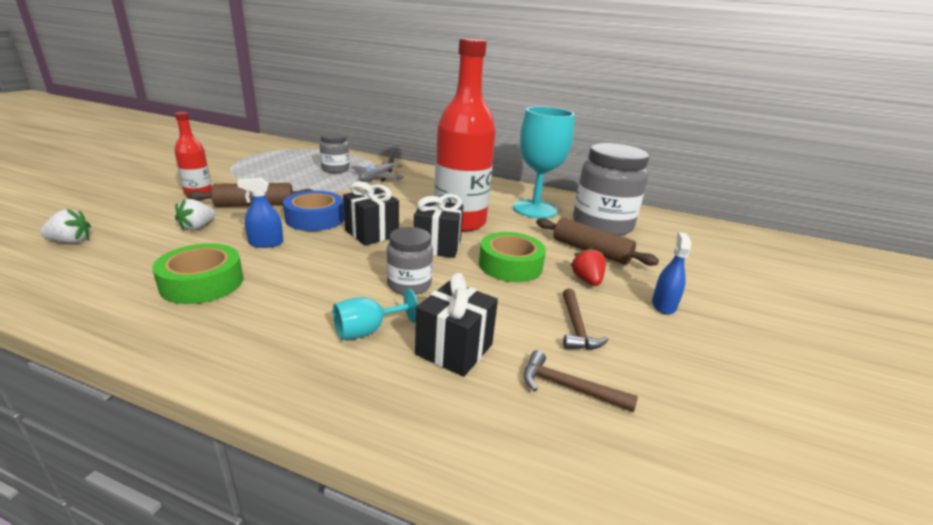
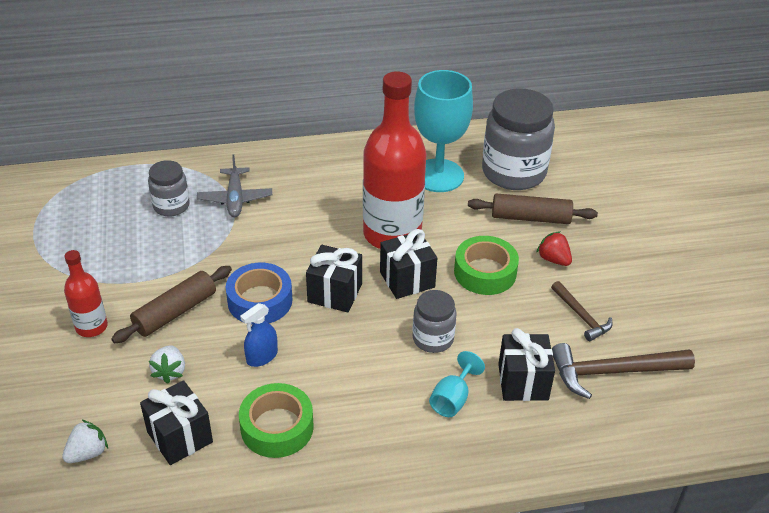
camera: 30 degrees left, 15 degrees up
brown hammer [524,350,638,412] -> brown hammer [552,343,695,399], size x1.69
blue spray bottle [652,232,691,315] -> none
none -> black gift [140,380,213,465]

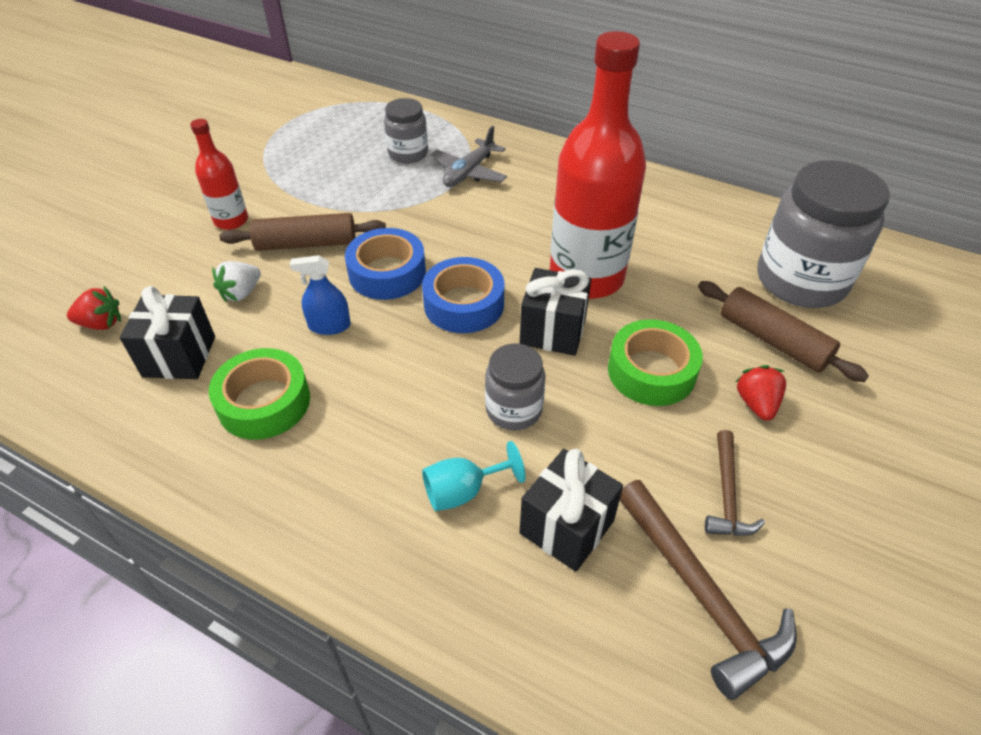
camera: 40 degrees right, 5 degrees up
white strawberry [62,420,108,463] -> red strawberry [67,286,121,330]
black gift [306,245,362,313] -> blue tape [422,257,504,333]
turquoise goblet [414,70,473,192] -> none
brown hammer [552,343,695,399] -> brown hammer turned 150 degrees counterclockwise [620,480,797,700]

